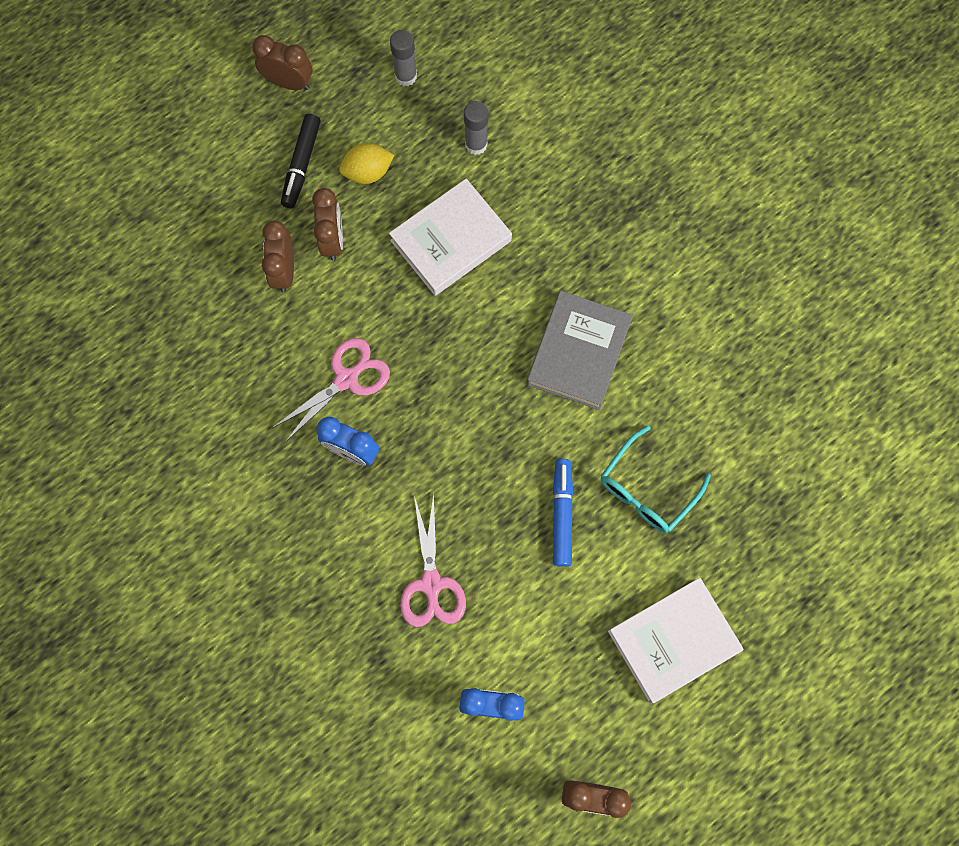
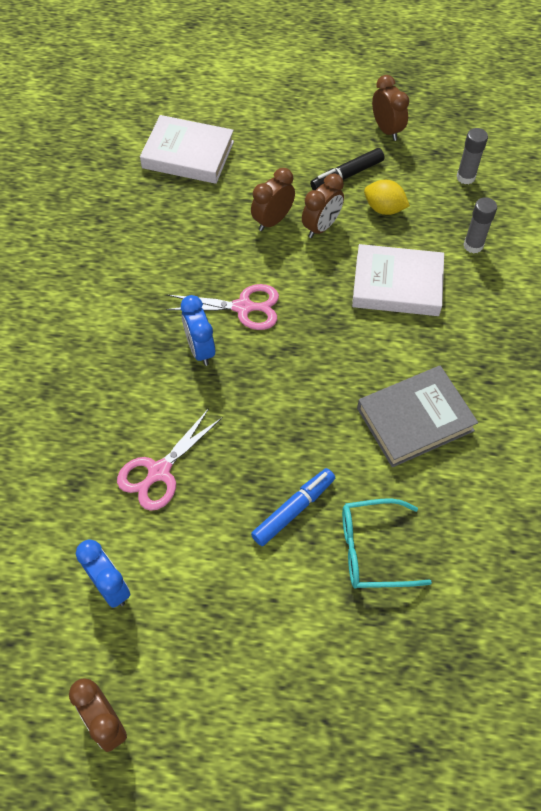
camera: 45 degrees right, 15 degrees down
white book [608,578,744,703] -> white book moved to [140,115,234,184]

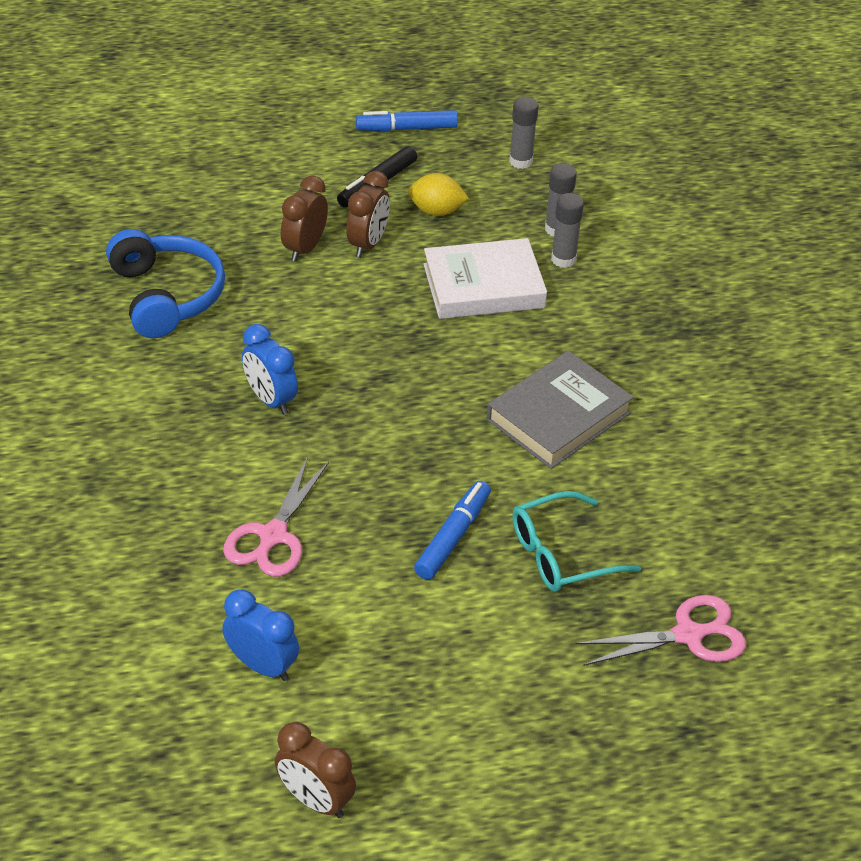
camera: 20 degrees left, 15 degrees down
white book [140,115,234,184] -> none
pink scissors [166,284,279,330] -> pink scissors moved to [576,595,746,666]
brown clock [372,75,409,141] -> blue marker [356,110,458,131]
none -> blue headphones [106,229,225,338]
none -> grey glue stick [551,193,584,268]

